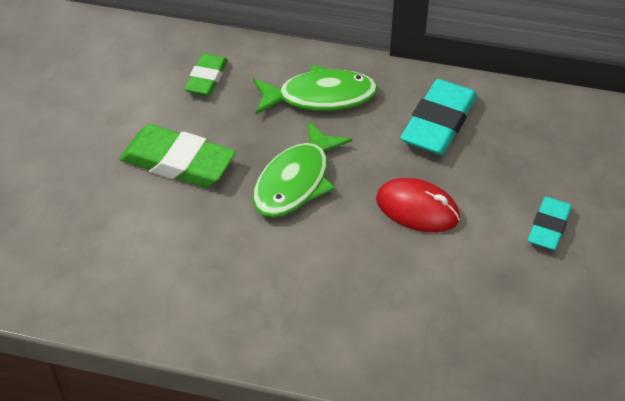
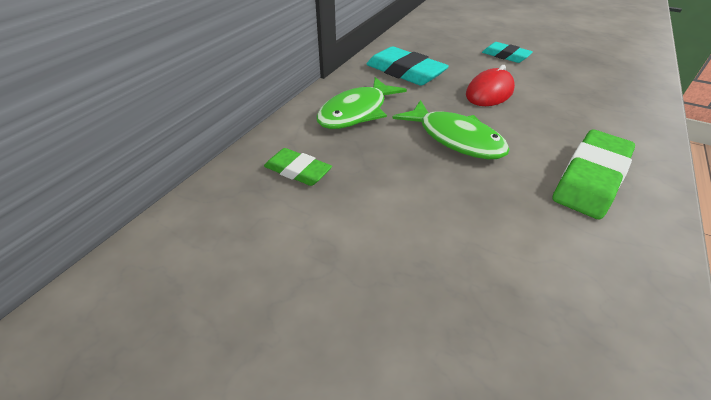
camera: 75 degrees left, 5 degrees down
green eraser [119,124,236,187] -> green eraser moved to [552,130,635,220]
green fish [253,65,378,114] -> green fish turned 150 degrees counterclockwise [316,77,407,129]

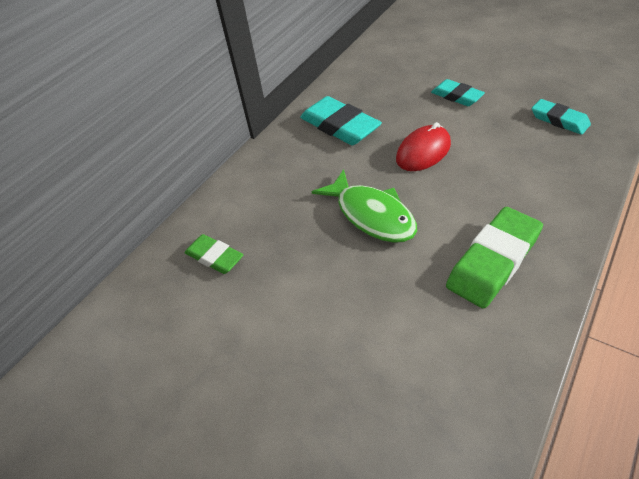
camera: 10 degrees right, 5 degrees up
green fish [316,77,407,129] -> none
none -> turquoise eraser [532,99,591,135]

